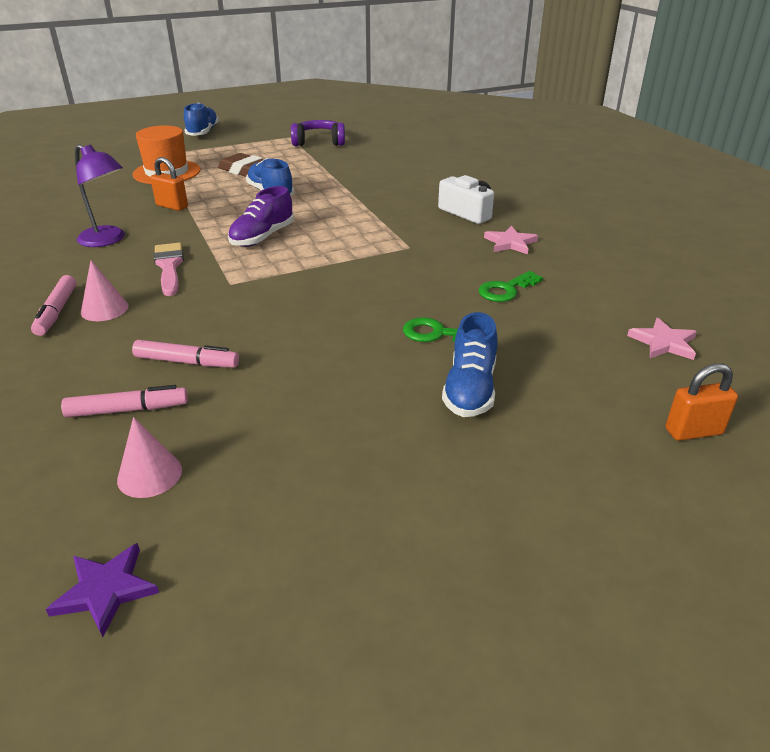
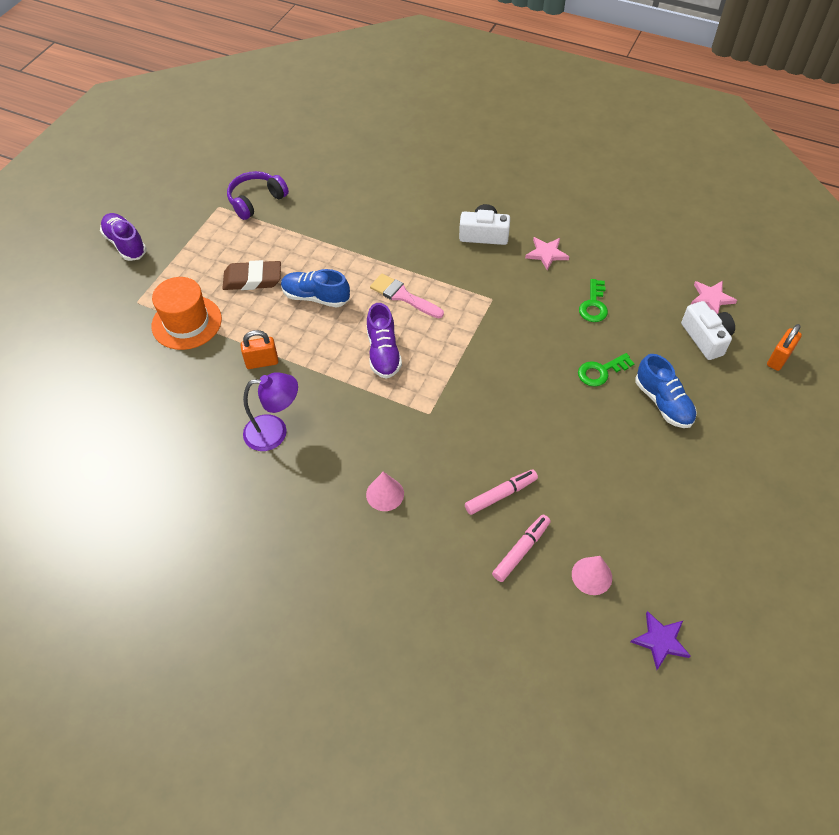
camera: 40 degrees left, 20 degrees up
pink marker [31,275,76,336] -> none
pink brush [154,243,184,296] -> pink brush moved to [370,274,444,318]
blue shoe [184,103,219,136] -> purple shoe [100,213,147,261]
none -> white camera [681,301,735,360]

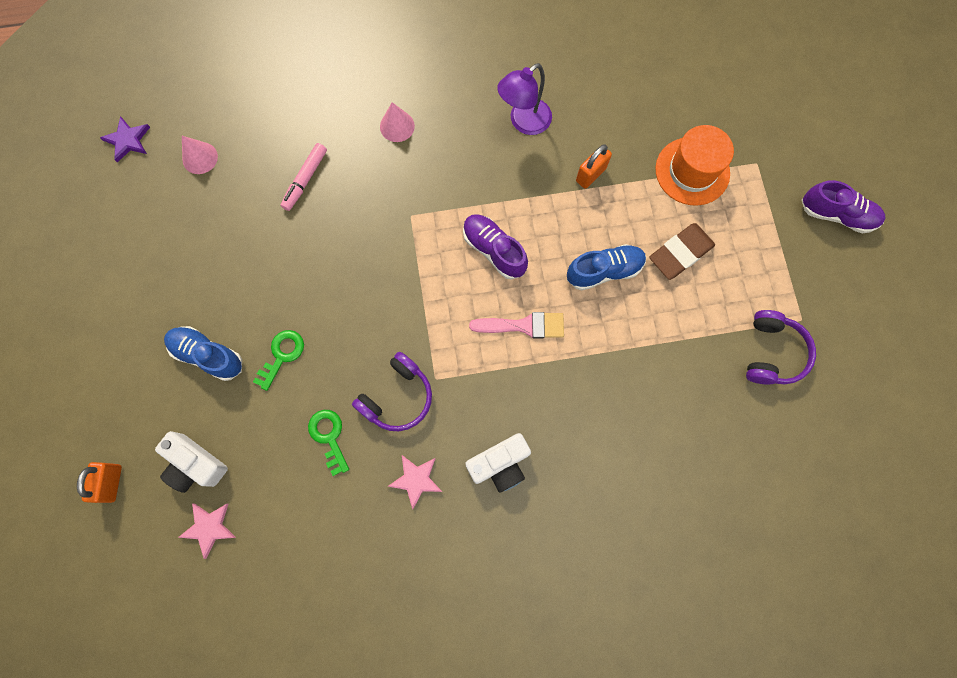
camera: 145 degrees right, 20 degrees up
pink marker [492,515,551,582] -> none
none -> purple headphones [352,352,432,431]

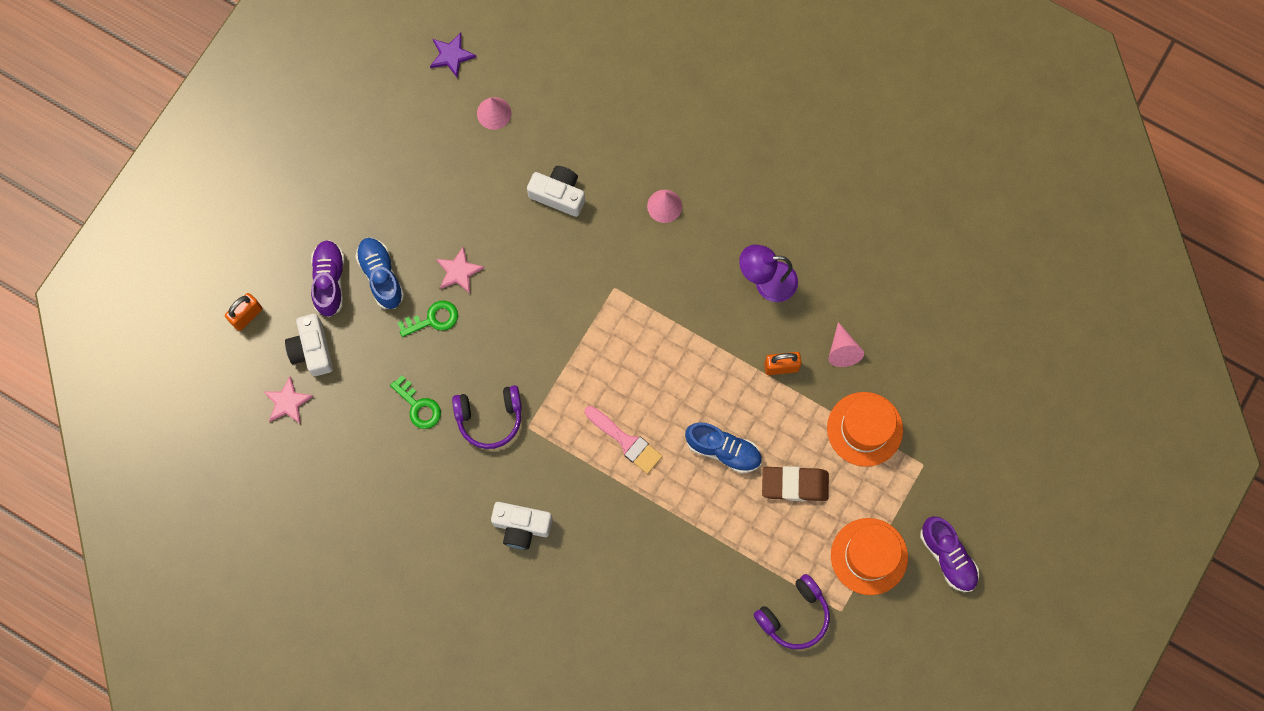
camera: 40 degrees right, 0 degrees up
pink marker [280,143,327,211] -> white camera [527,166,585,217]
green key [308,410,349,476] -> green key turned 120 degrees clockwise [390,376,441,429]
pink star [388,455,442,510] -> pink star moved to [436,247,484,293]
purple shoe [463,214,528,280] -> purple shoe moved to [311,240,344,317]
none -> pink cone [828,322,864,367]
none -> orange hat [831,518,908,595]

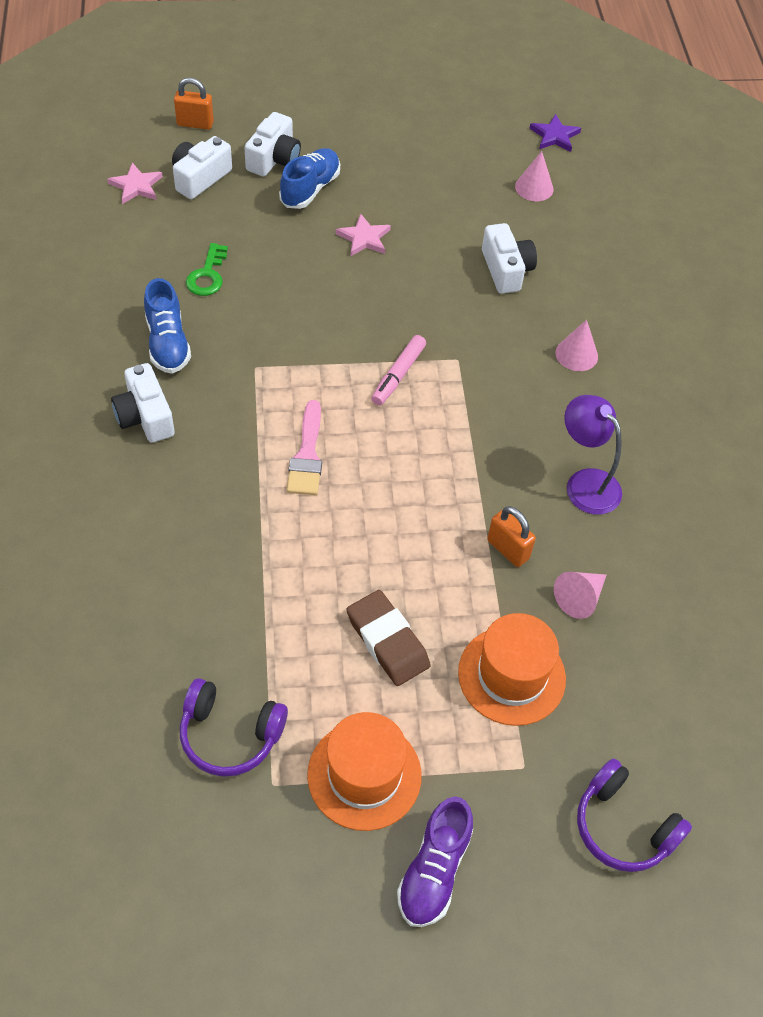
camera: 50 degrees right, 20 degrees down
purple shoe [311,240,344,317] -> white camera [244,112,301,176]
green key [397,301,458,337] -> none
purple headphones [452,385,522,449] -> purple headphones moved to [577,758,692,872]
blue shoe [685,422,762,473] -> blue shoe moved to [144,278,191,374]
none -> pink marker [371,335,426,405]

